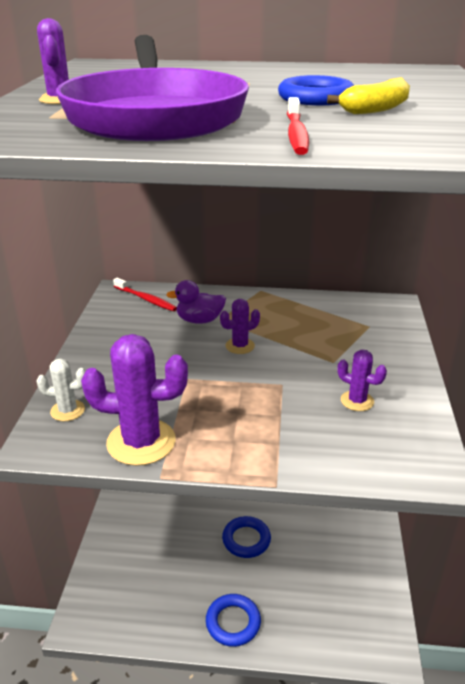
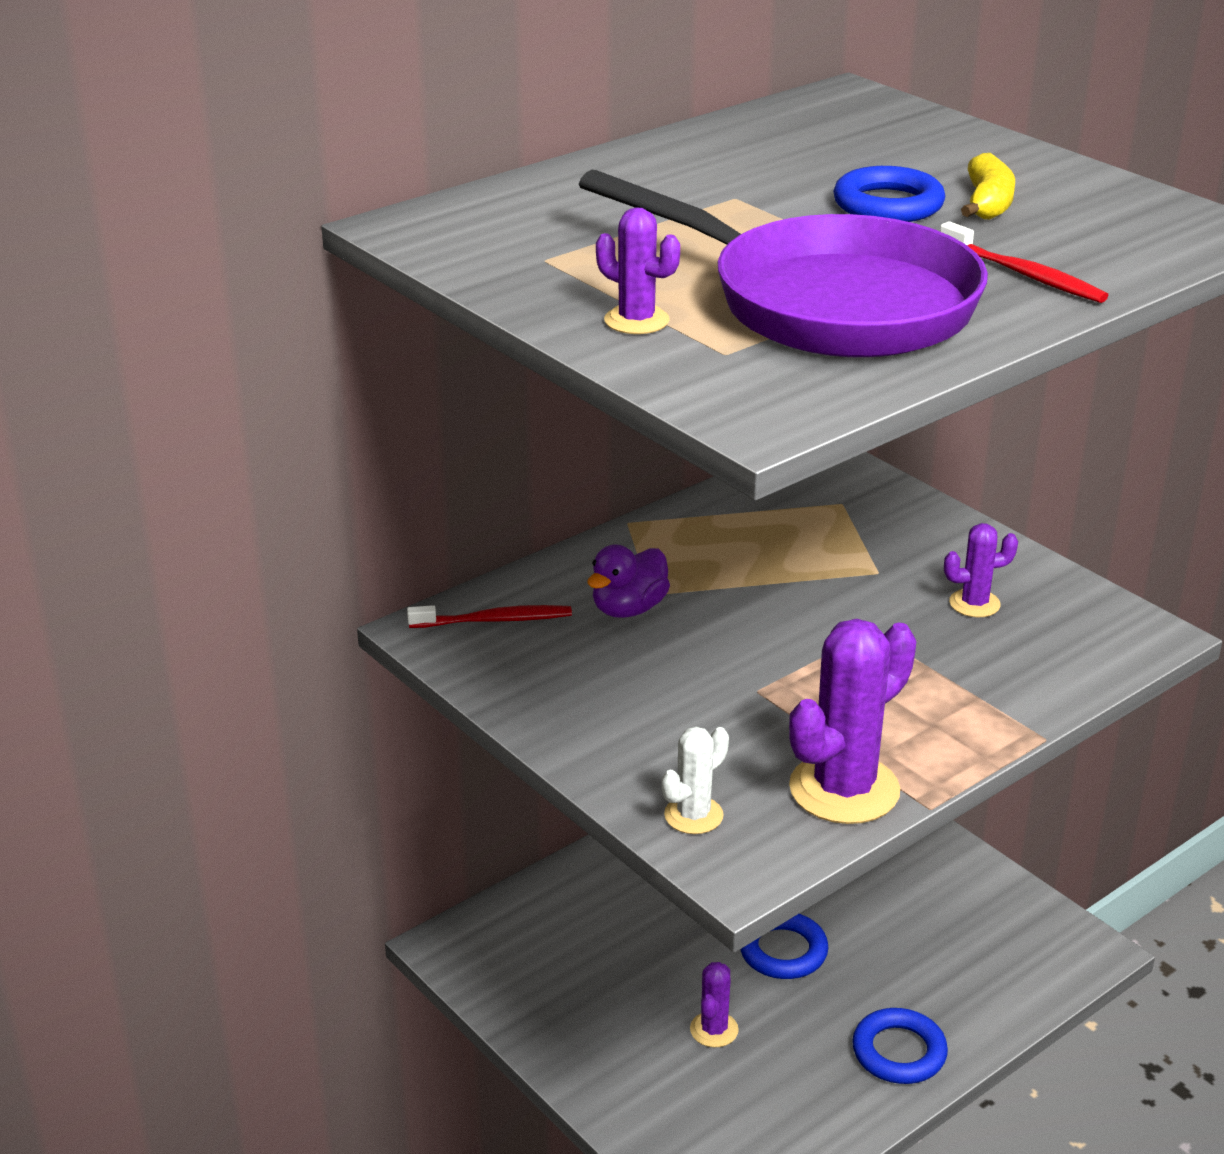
camera: 45 degrees left, 0 degrees up
purple cactus [220,299,260,354] -> purple cactus moved to [690,962,739,1048]

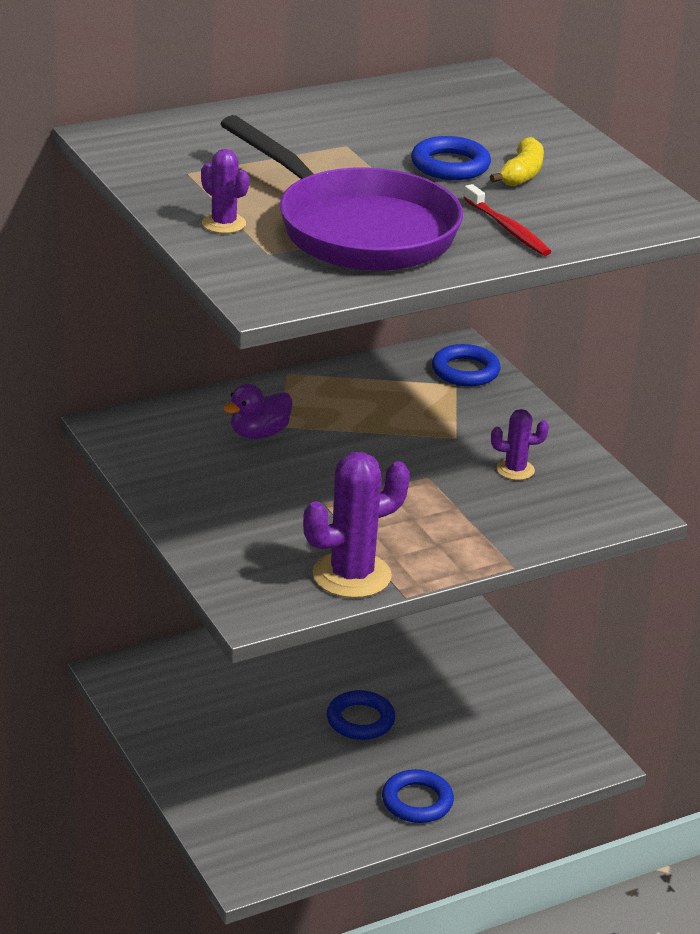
camera: 10 degrees right, 0 degrees up
red toothbrush [407,605,572,628] -> none
white cactus [662,727,729,834] -> none
purple cactus [690,962,739,1048] -> none
none -> blue ring [432,344,500,386]

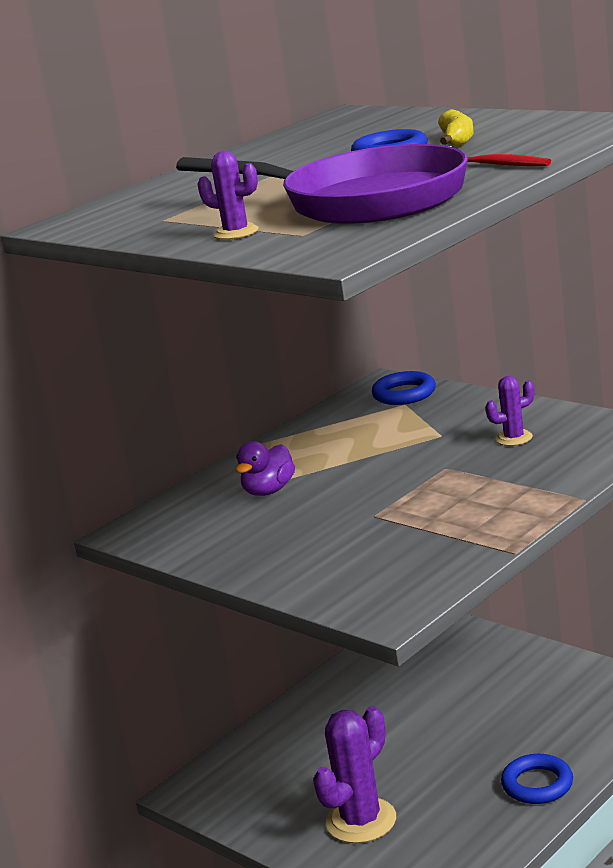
camera: 15 degrees left, 10 degrees down
purple cactus [303,452,410,598] -> purple cactus moved to [313,706,396,843]
blue ring [327,690,395,740] -> none

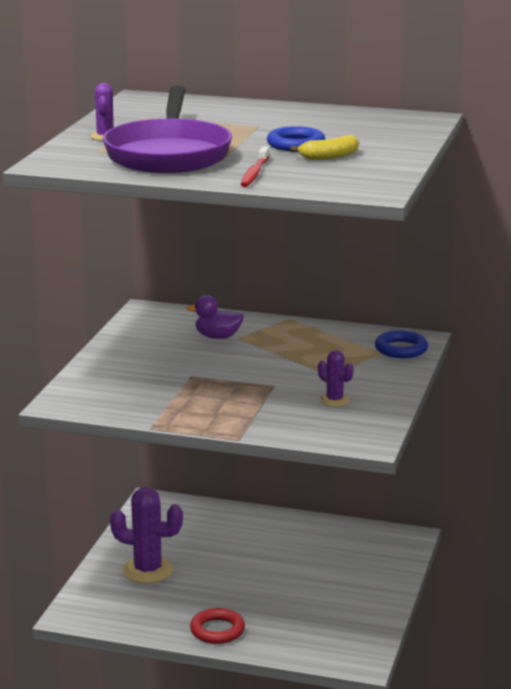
camera: 60 degrees right, 0 degrees up
blue ring [501,754,573,804] -> red ring [190,608,245,644]

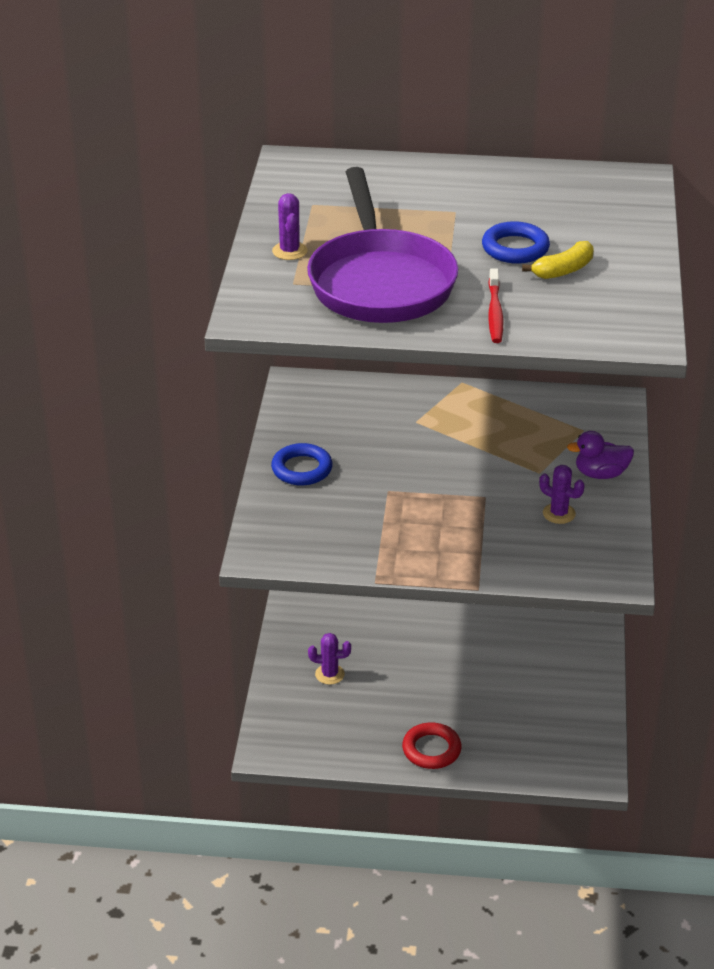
camera: 10 degrees left, 15 degrees up
purple cactus [110,487,183,583] -> purple cactus [308,633,351,685], size x0.53
purple duck [186,295,244,339] -> purple duck moved to [567,431,634,479]
blue ring [375,331,428,358] -> blue ring moved to [271,443,333,486]

